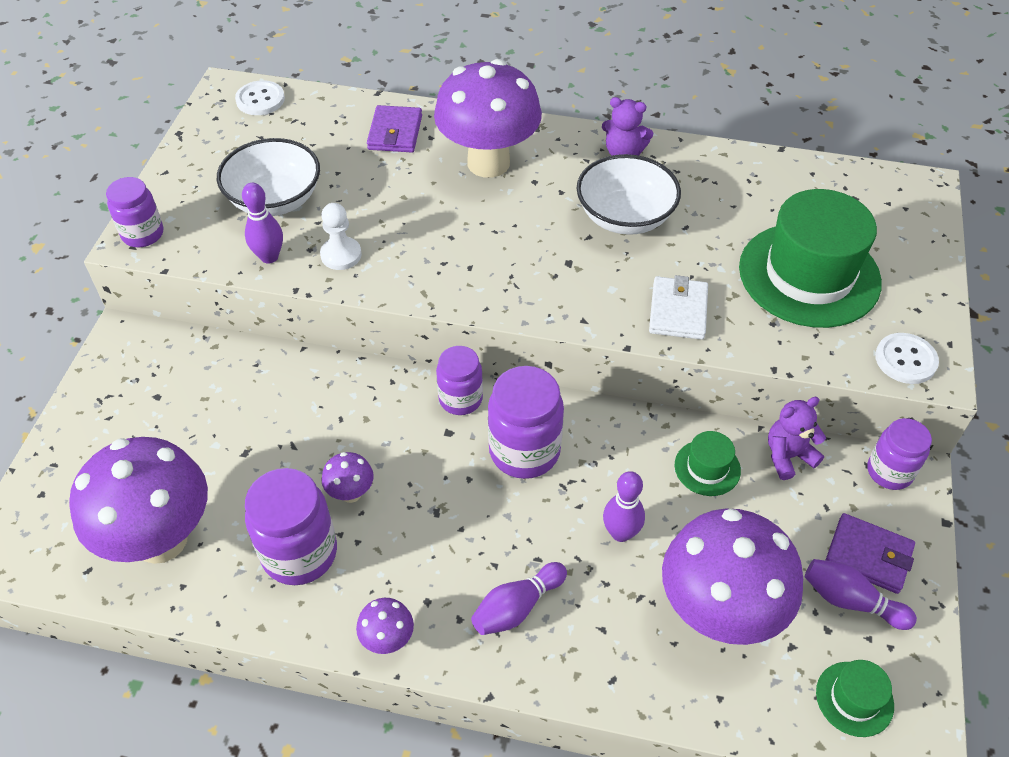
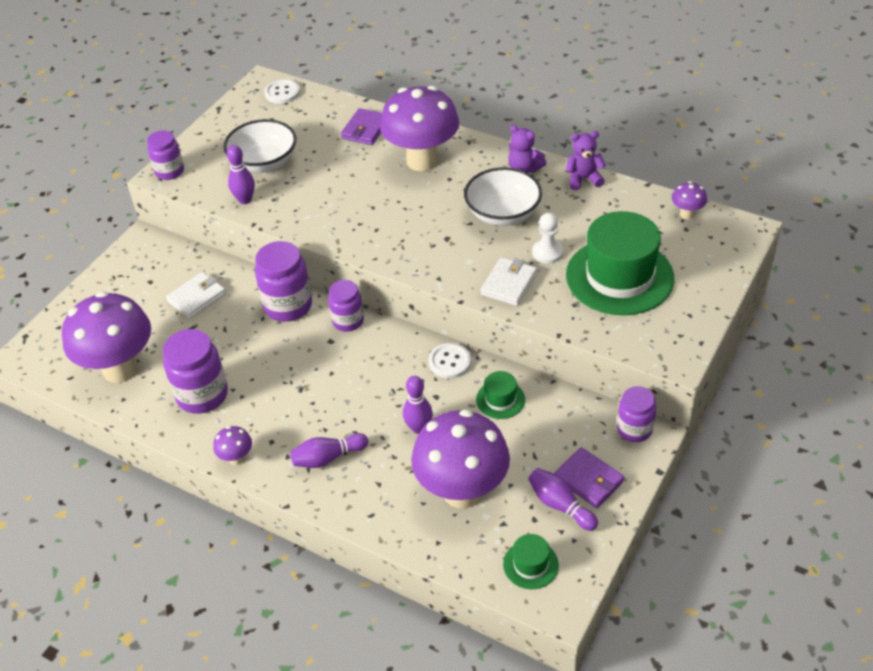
camera: 20 degrees right, 5 degrees down
white pawn [320,203,362,270] -> white pawn moved to [532,213,563,264]
purple mushroom [321,452,374,503] -> purple mushroom moved to [672,181,707,219]
purple jar [488,366,564,479] -> purple jar moved to [255,241,312,322]
purple teddy bear [768,397,826,480] -> purple teddy bear moved to [566,131,606,190]
white button [875,333,939,384] -> white button moved to [429,343,471,378]
none -> white wallet [166,272,226,319]

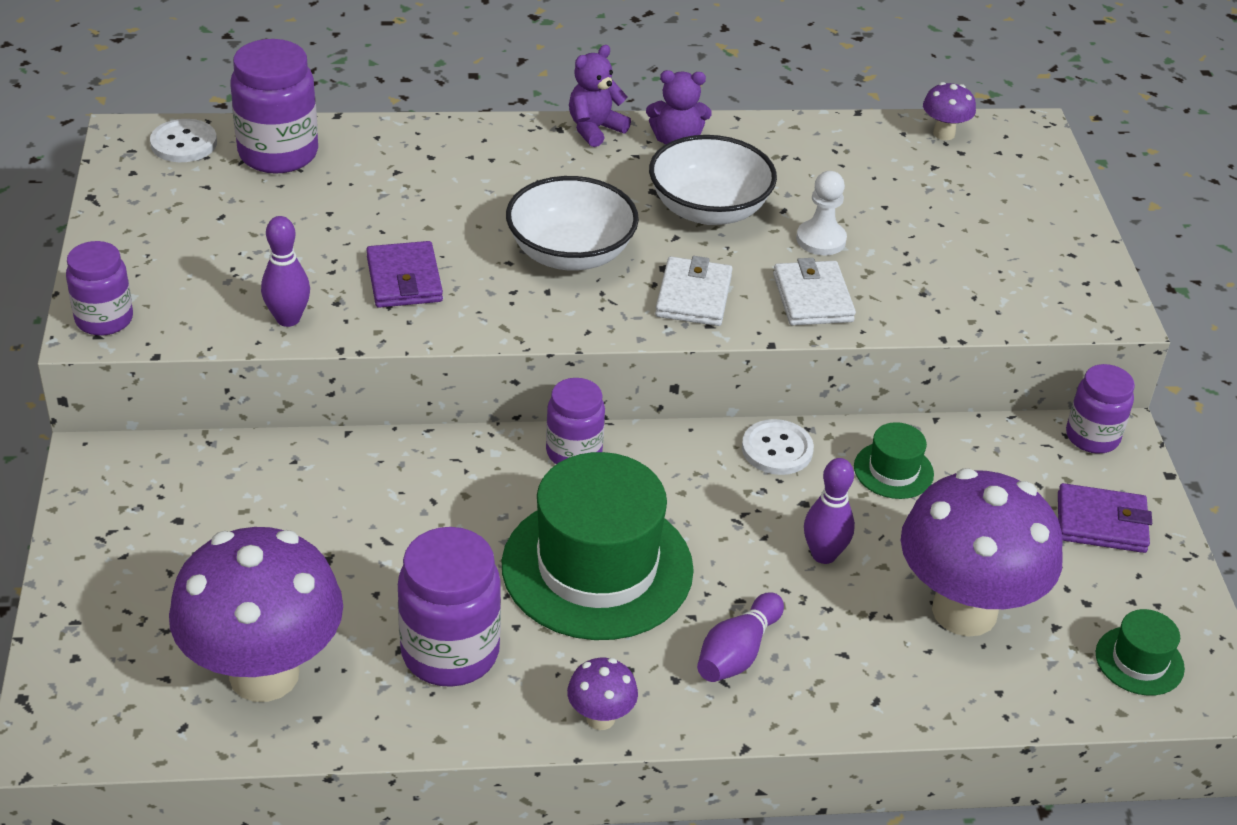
camera: 40 degrees left, 5 degrees down
white wallet [166,272,226,319] -> white wallet moved to [655,256,732,326]
white bowl [223,119,296,173] -> white bowl moved to [506,176,639,271]
purple jar [255,241,312,322] -> purple jar moved to [231,39,318,174]
purple wallet [341,108,382,145] -> purple wallet moved to [366,241,443,308]
purple mushroom [380,86,459,171] -> none
purple bowling pin [528,468,598,531] -> none
purple teddy bear [566,131,606,190] -> purple teddy bear moved to [569,45,631,147]
green hat [566,211,674,315] -> green hat moved to [502,452,694,640]

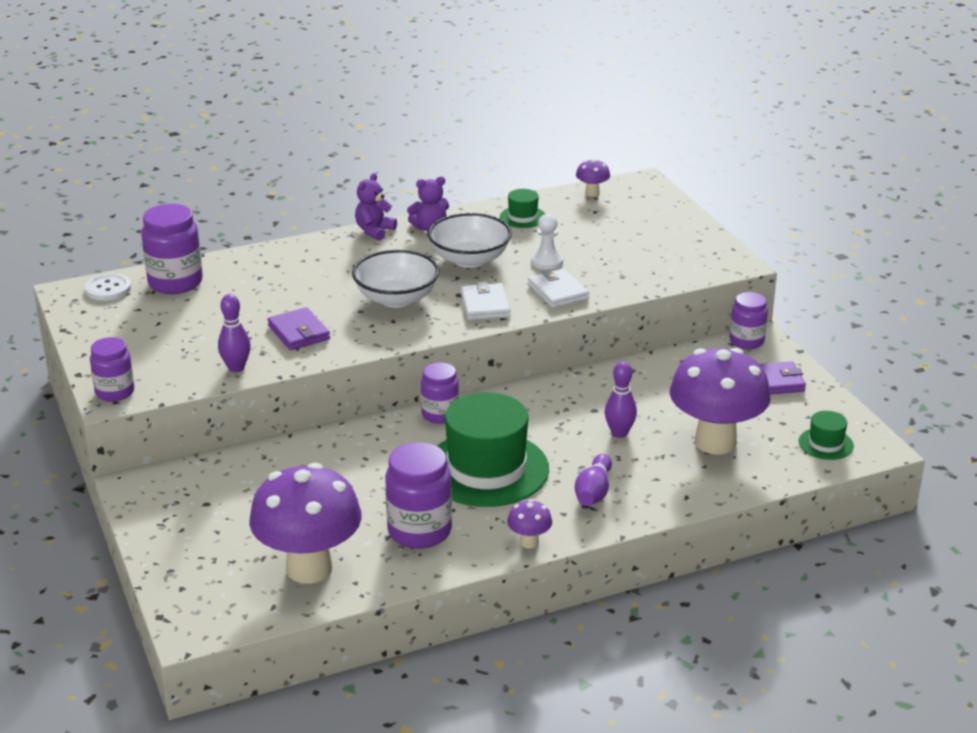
camera: 15 degrees left, 10 degrees down
white button [742,419,814,475] -> none
green hat [854,422,934,499] -> green hat moved to [500,189,545,228]

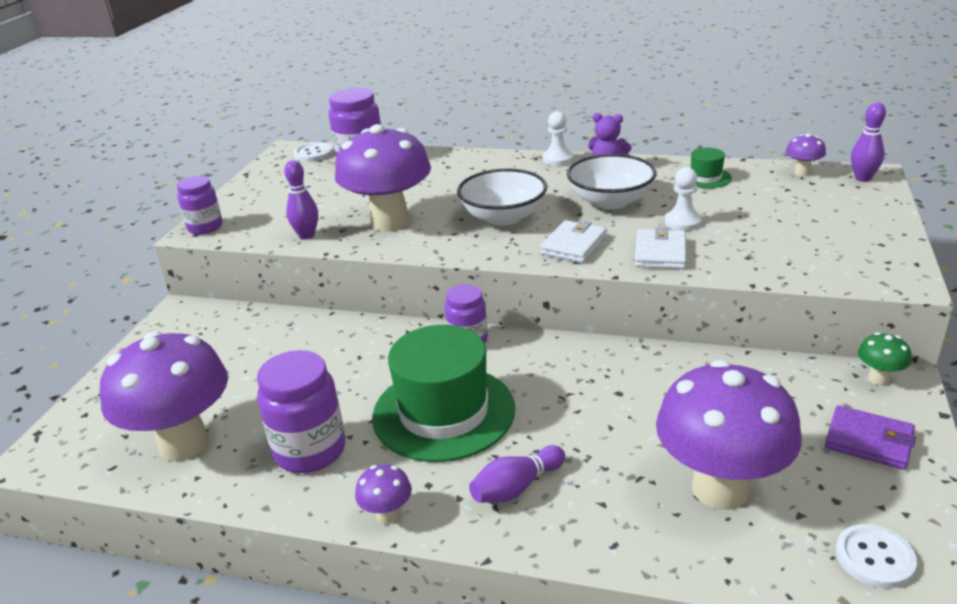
camera: 40 degrees right, 0 degrees up
purple wallet [267,307,330,350] -> purple mushroom [335,124,431,232]
purple teddy bear [355,173,397,241] -> white pawn [543,111,573,166]
purple bowling pin [605,362,637,438] -> purple bowling pin moved to [851,102,886,182]
purple jar [730,292,768,349] -> green mushroom [858,332,911,385]
green hat [799,411,854,460] -> white button [836,524,917,588]

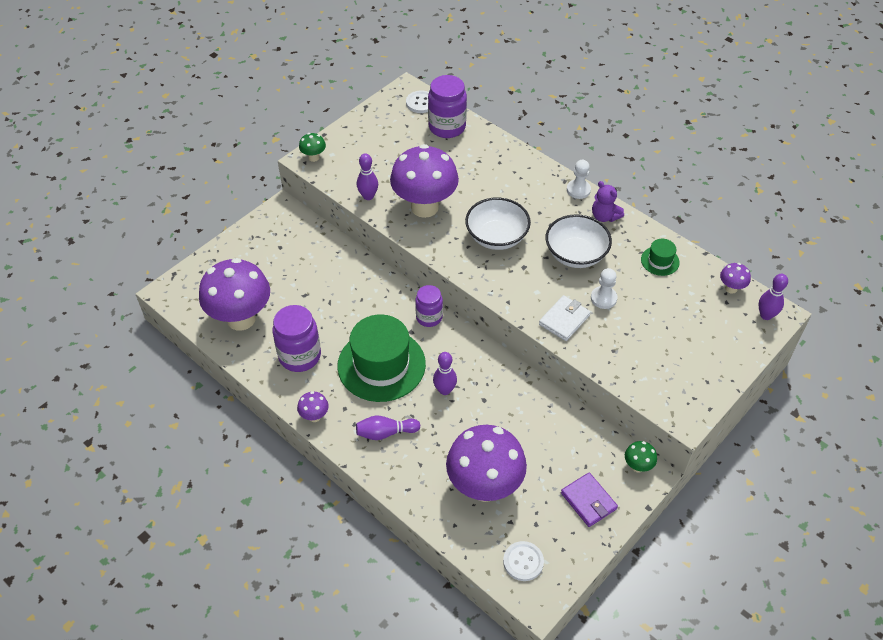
camera: 25 degrees right, 20 degrees up
purple jar [177,176,223,235] -> green mushroom [299,133,326,162]
white wallet [540,220,607,263] -> none
none -> purple bowling pin [433,352,457,395]

